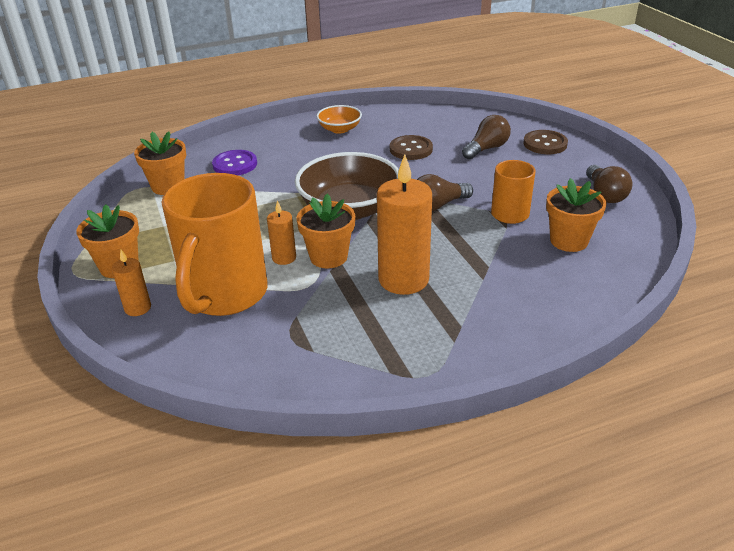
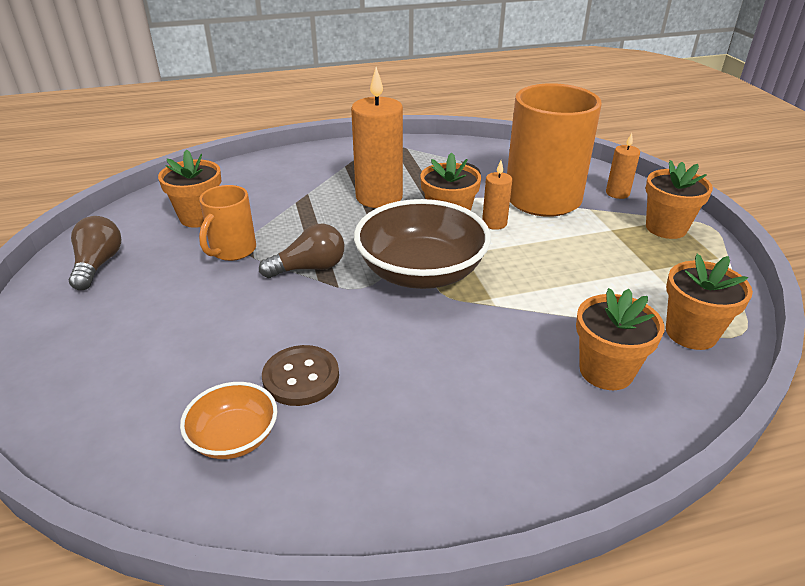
camera: 175 degrees left, 0 degrees up
purple button [212,150,257,175] -> orange flower pot [576,288,665,390]
orange bowl [316,105,362,134] -> orange bowl moved to [180,382,277,459]
brown light bulb [462,115,511,159] -> none
brown button [523,130,568,154] -> none

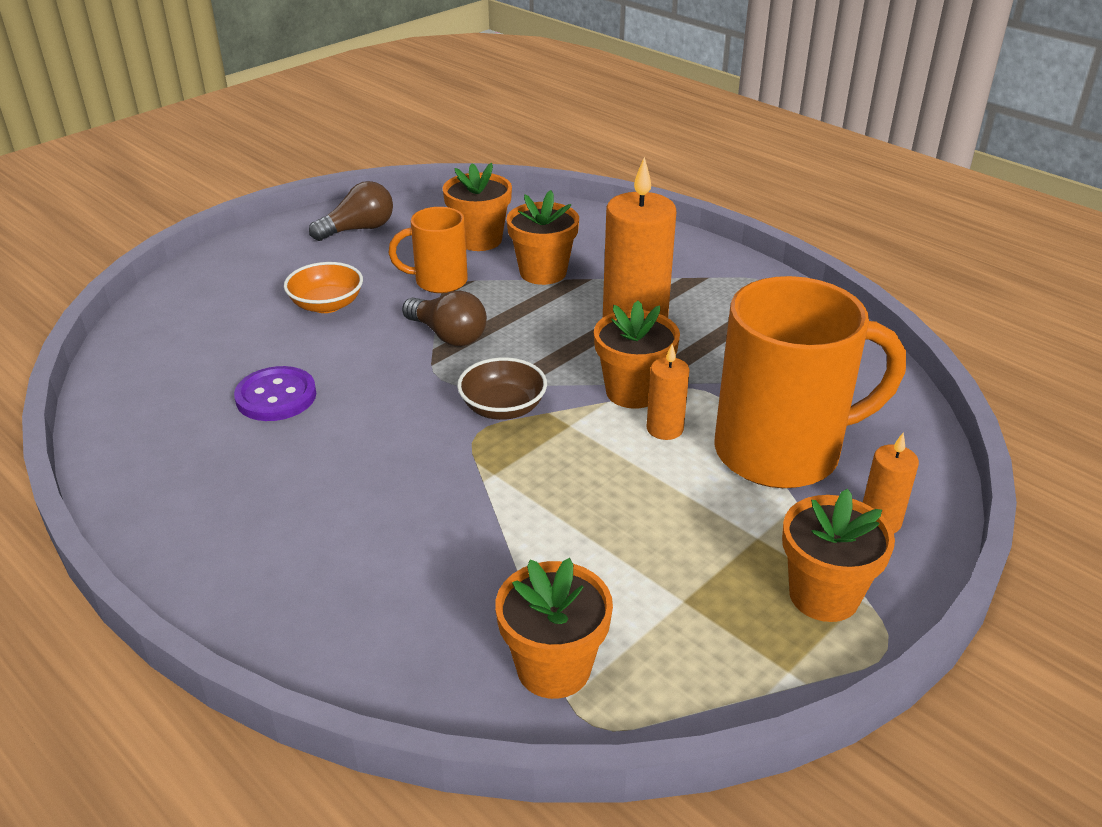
camera: 60 degrees right, 0 degrees up
orange bowl [180,382,277,459] -> orange bowl moved to [284,262,363,313]
brown button [262,345,339,406] -> purple button [234,366,316,421]
brown bowl [354,199,491,289] -> brown bowl [457,357,547,420], size x0.52
orange flower pot [576,288,665,390] -> orange flower pot moved to [506,190,579,285]

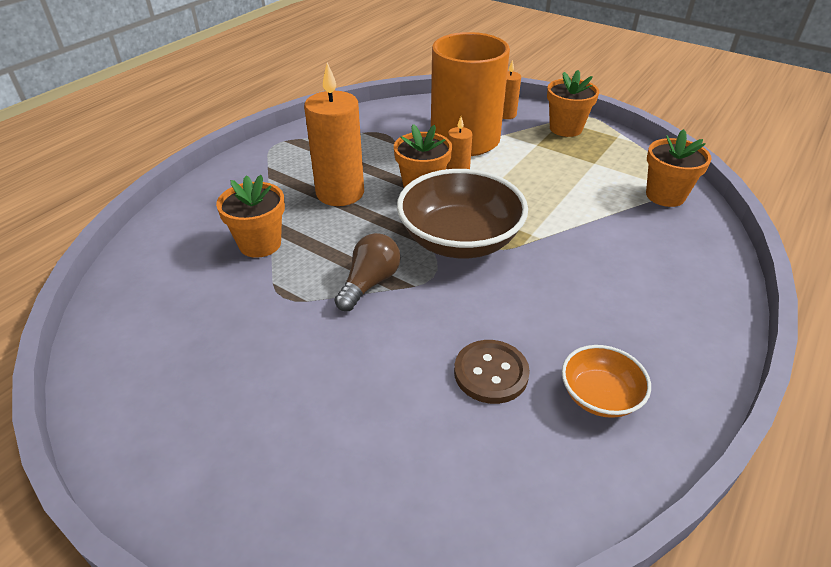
camera: 100 degrees left, 5 degrees up
purple button [234,366,316,421] -> brown button [454,340,530,404]
orange bowl [284,262,363,313] -> orange bowl moved to [562,345,651,418]
brown light bulb [309,181,393,241] -> none
orange mug [389,207,468,293] -> none
orange flower pot [443,163,512,251] -> none
brown bowl [457,357,547,420] -> brown bowl [397,169,528,258], size x1.92

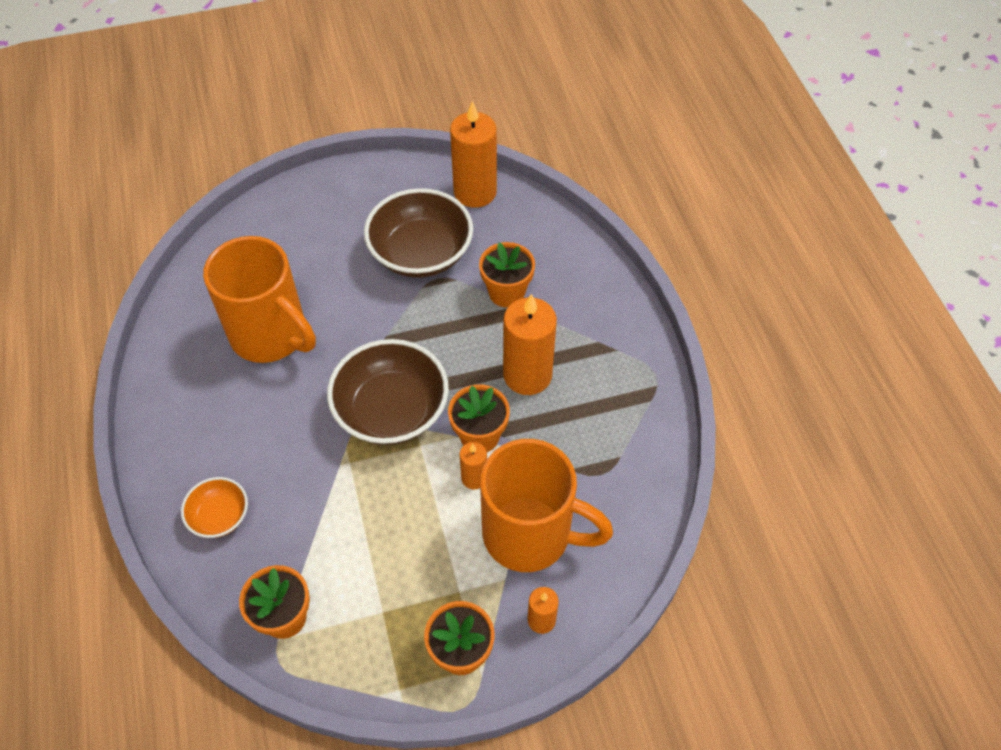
camera: 130 degrees right, 15 degrees up
brown light bulb [335,233,400,311] -> none
brown button [454,340,530,404] -> orange mug [203,236,316,363]
orange bowl [562,345,651,418] -> orange bowl moved to [181,477,248,538]
none -> brown bowl [364,188,473,278]
none -> orange candle [450,100,497,208]

